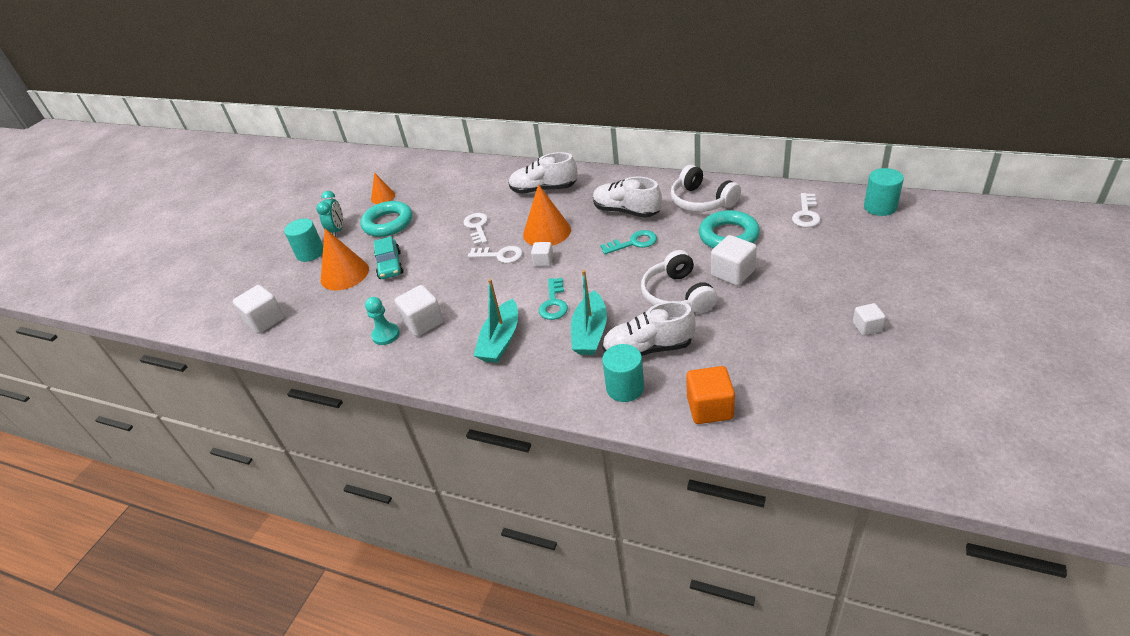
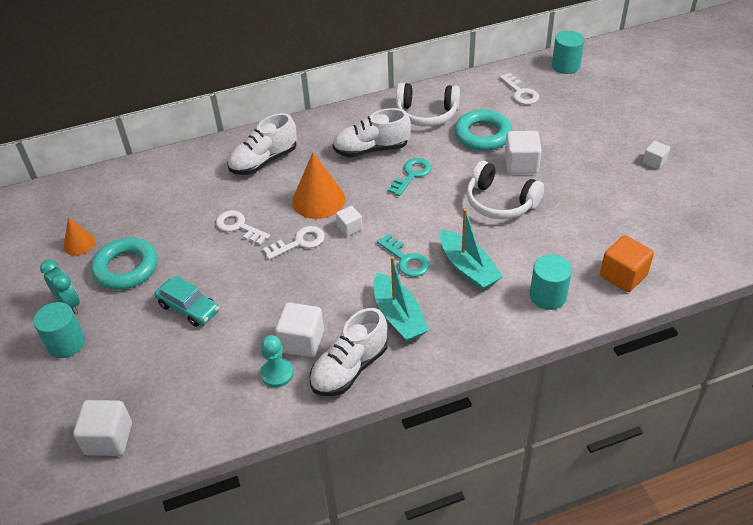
camera: 45 degrees left, 5 degrees up
orange cone [321,228,369,291] -> none
white shoe [602,301,695,356] -> white shoe moved to [310,308,388,396]

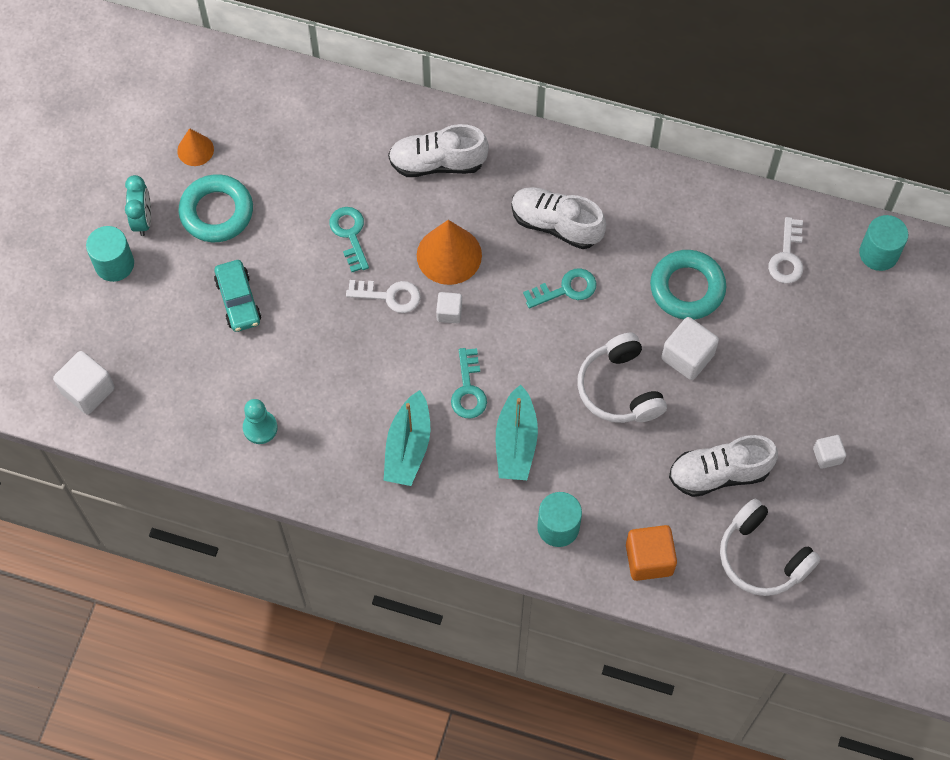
camera: 35 degrees right, 20 degrees up
white key [216,210,270,245] -> turquoise key [329,207,369,272]
white cube [275,302,324,357] -> none
white shoe [310,308,388,396] -> white shoe moved to [669,435,778,497]
white headphones [396,83,460,127] -> white headphones moved to [720,499,821,596]

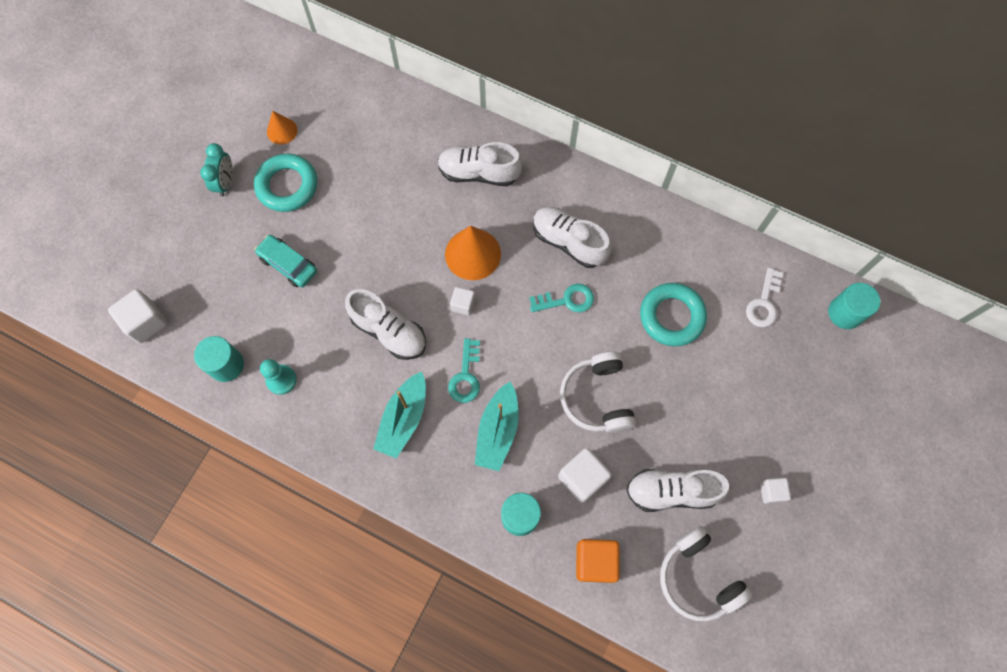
camera: 10 degrees right, 5 degrees up
turquoise cylinder [86,226,134,282] -> turquoise cylinder moved to [194,336,244,382]
turquoise car [214,260,261,332] -> turquoise car turned 135 degrees clockwise [255,235,317,287]
turquoise key [329,207,369,272] -> none
white key [346,280,421,313] -> none
white cube [661,317,719,380] -> white cube moved to [558,448,612,503]
none -> white shoe [345,289,426,360]

